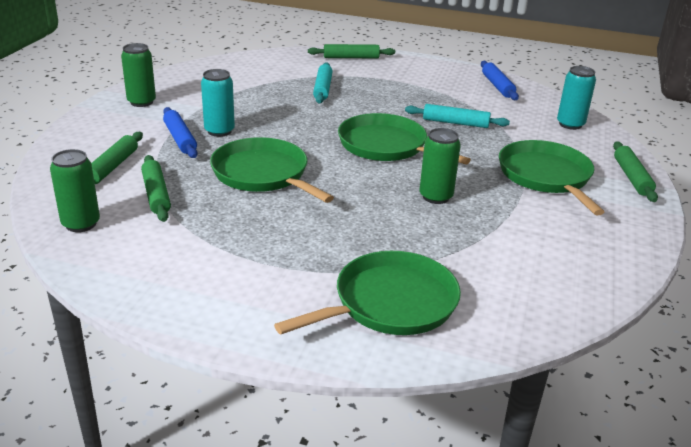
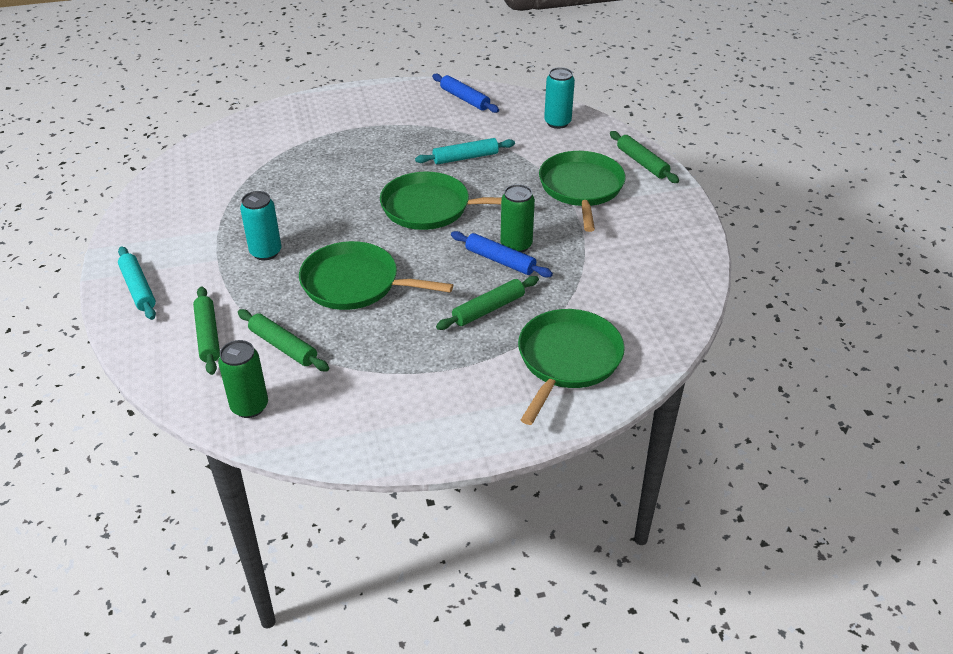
camera: 30 degrees left, 10 degrees up
green can [121,43,156,107] -> none
blue rolling pin [163,107,198,158] -> blue rolling pin moved to [451,231,553,278]
green rolling pin [308,44,395,58] -> green rolling pin moved to [436,276,539,330]
turquoise rolling pin [313,62,333,103] -> turquoise rolling pin moved to [118,246,156,320]
green pan [499,140,604,215] -> green pan turned 45 degrees clockwise [539,151,626,232]

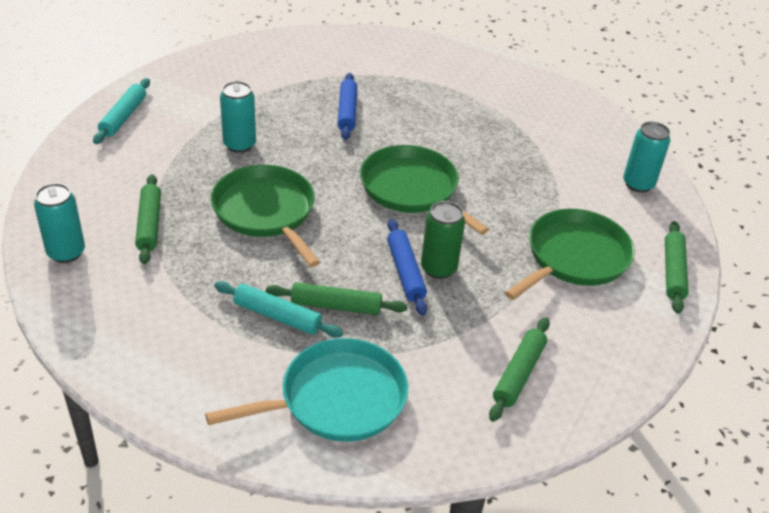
camera: 40 degrees right, 0 degrees up
green rolling pin [193,286,220,375] -> green rolling pin moved to [489,317,550,422]
green can [218,340,268,418] -> turquoise can [34,183,85,263]
turquoise rolling pin [415,138,515,164] -> turquoise rolling pin moved to [214,281,343,338]
blue rolling pin [432,74,499,113] -> blue rolling pin moved to [338,73,357,140]
green pan [518,309,625,425] -> turquoise pan [205,338,408,442]

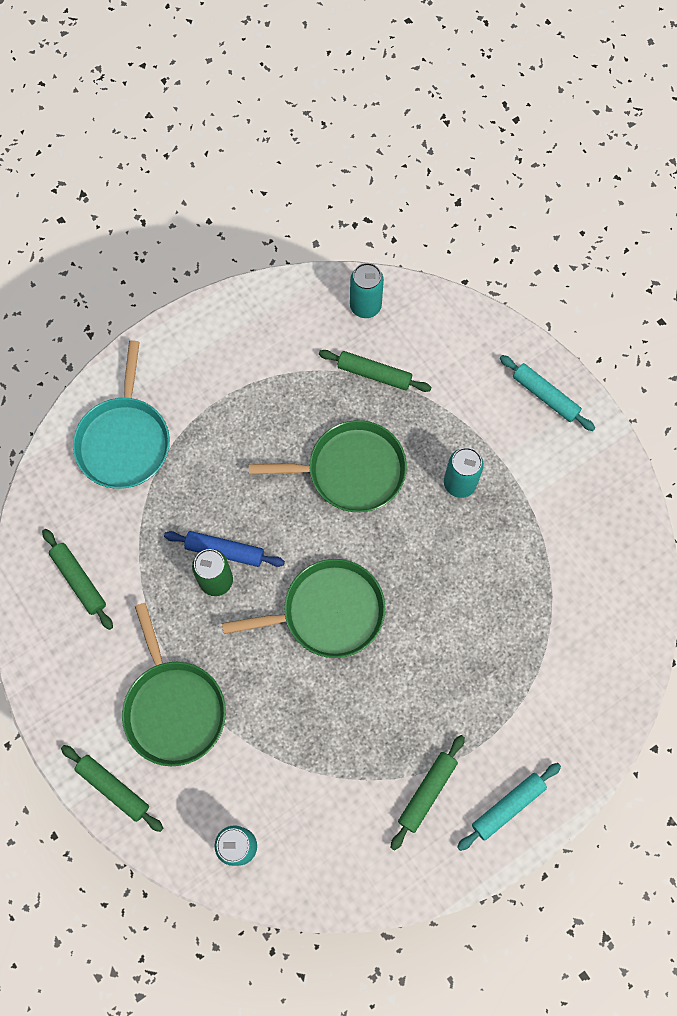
camera: 120 degrees right, 30 degrees up
turquoise rolling pin [214,281,343,338] -> turquoise rolling pin moved to [457,763,561,851]
green rolling pin [266,282,408,315] -> green rolling pin moved to [390,735,465,851]
blue rolling pin [338,73,357,140] -> none

